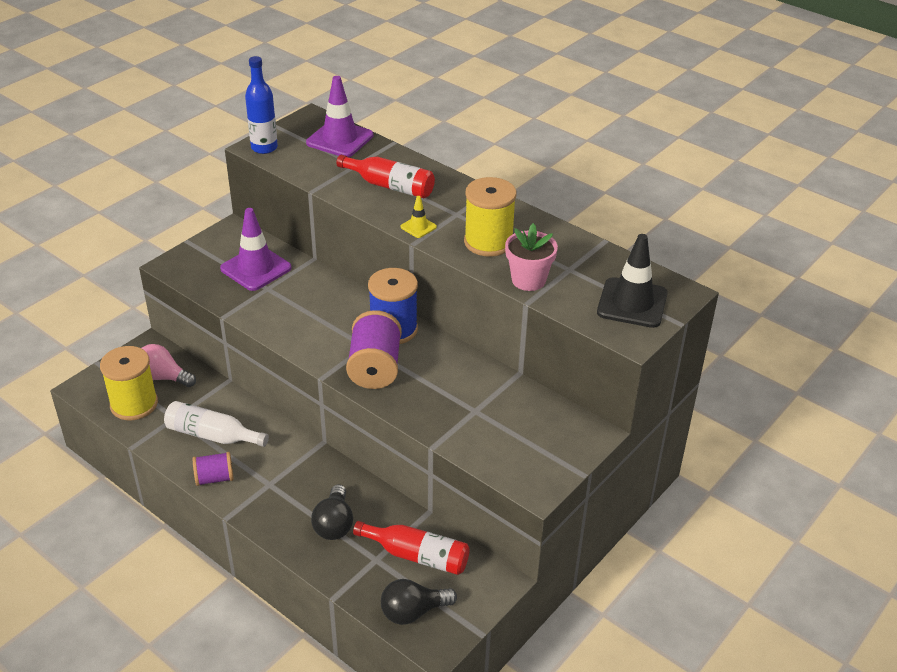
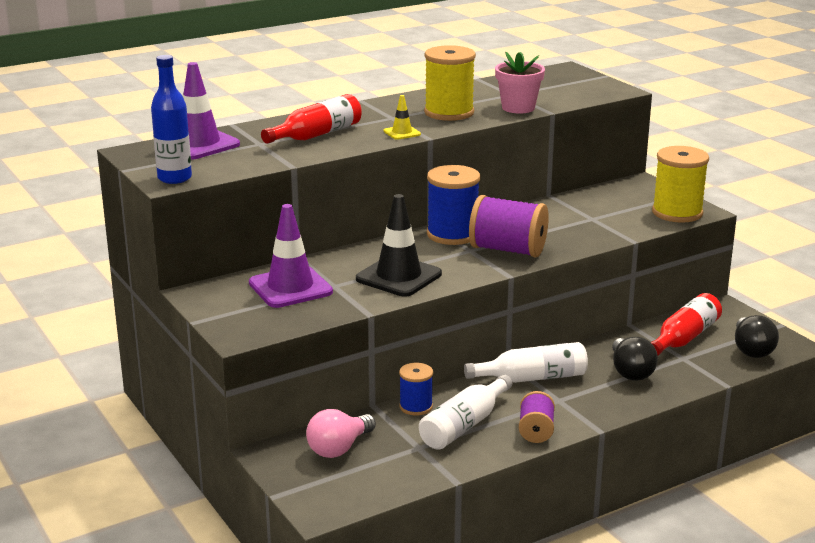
camera: 70 degrees left, 15 degrees down
yellow spool [100,346,158,421] -> yellow spool moved to [652,146,709,223]
black light bulb [311,484,353,540] -> black light bulb turned 60 degrees clockwise [612,337,658,381]
black traffic cone [597,234,668,328] -> black traffic cone moved to [356,194,442,297]
none -> blue spool [399,363,433,415]
none -> white bottle [464,342,588,383]

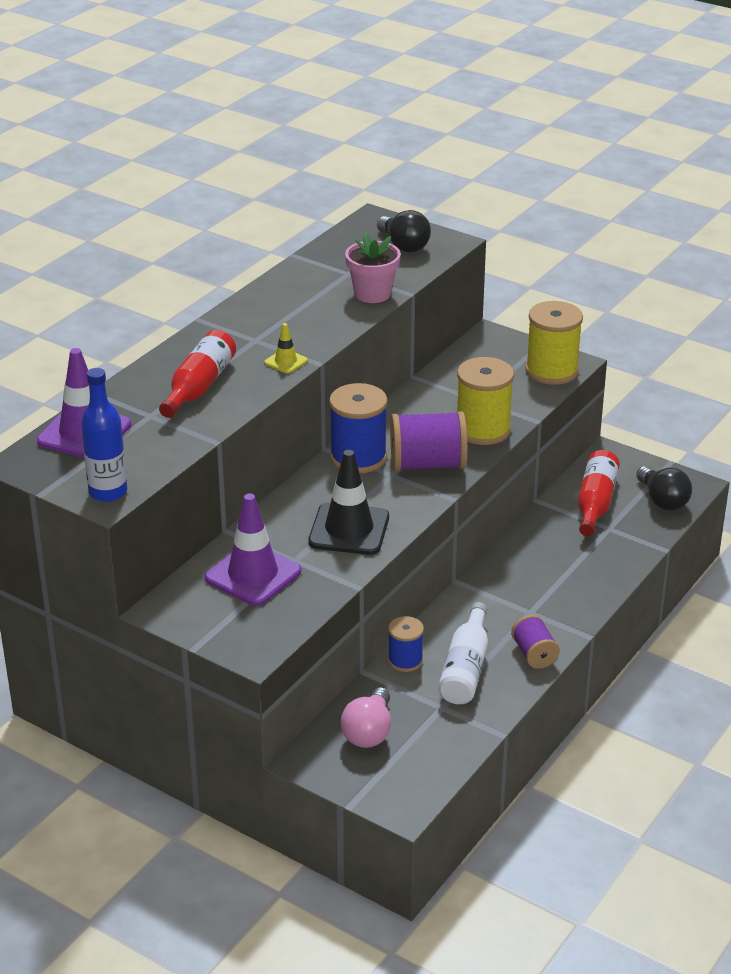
camera: 25 degrees left, 10 degrees up
yellow spool [424,45,476,121] -> yellow spool moved to [457,357,514,445]
white bottle [464,342,588,383] -> none
black light bulb [612,337,658,381] -> black light bulb moved to [377,210,431,253]

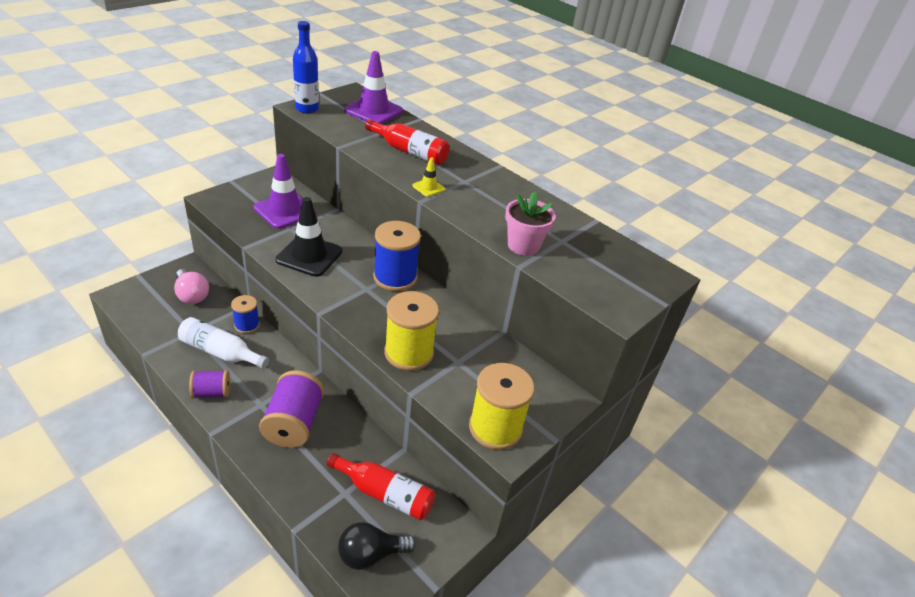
camera: 95 degrees right, 5 degrees up
pink light bulb [341,687,391,748] -> pink light bulb turned 150 degrees counterclockwise [174,269,209,304]
black light bulb [377,210,431,253] -> none
purple spool [390,411,468,471] -> purple spool moved to [259,370,324,448]

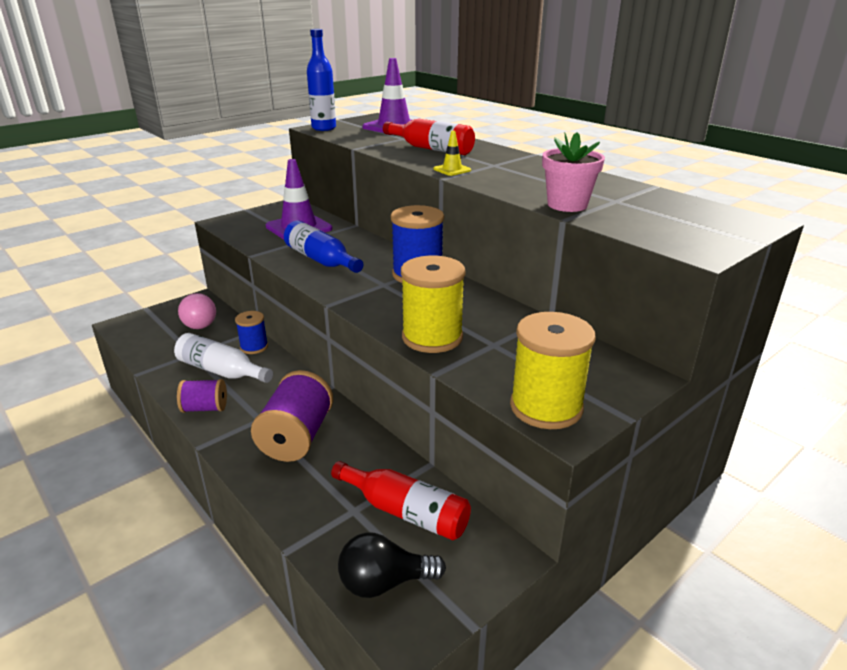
camera: 10 degrees right, 10 degrees down
black traffic cone [276,197,342,277] -> blue bottle [284,220,363,273]

